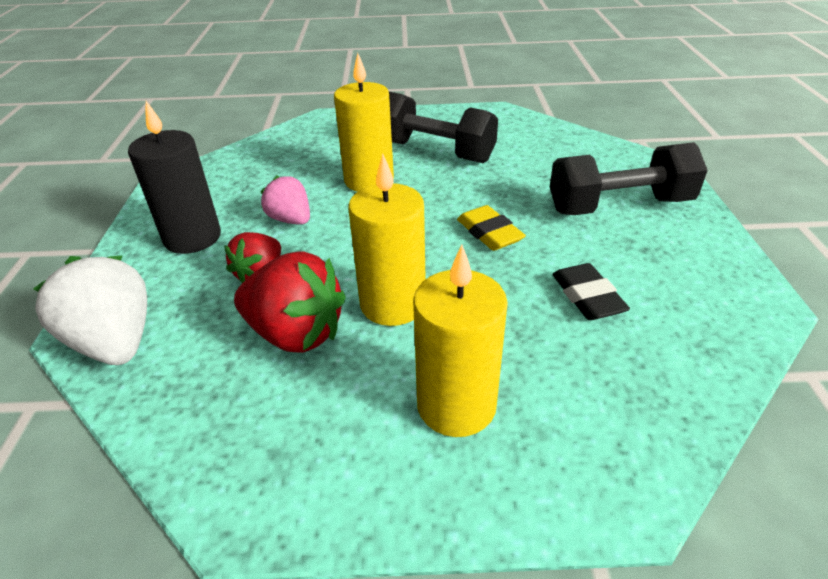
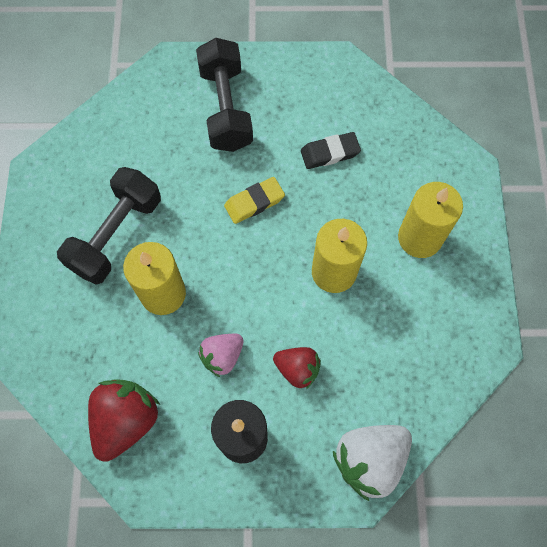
camera: 90 degrees left, 30 degrees up
red strawberry [234,251,346,353] -> red strawberry moved to [88,379,160,462]

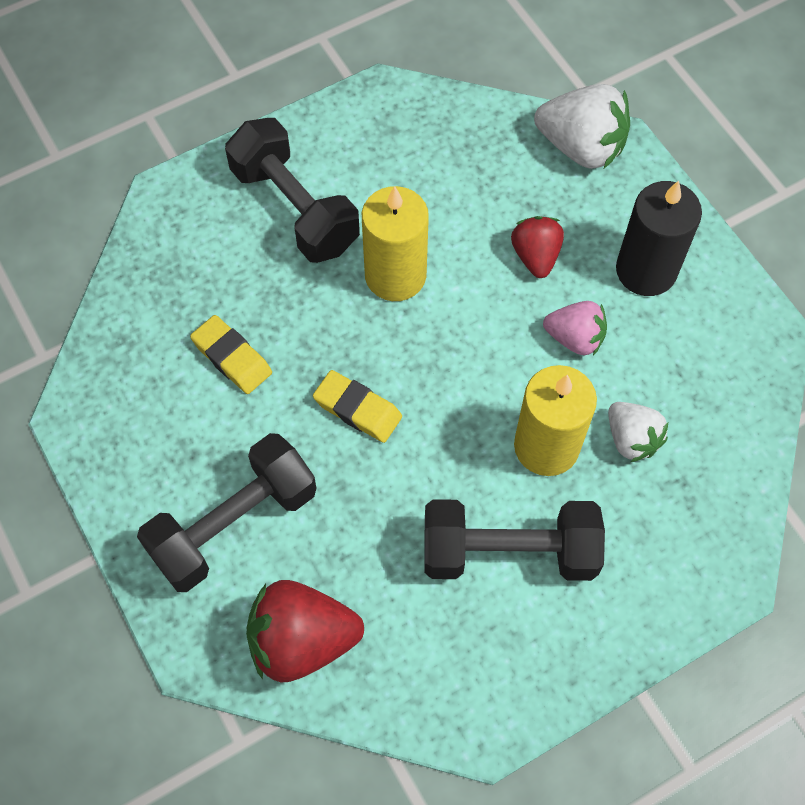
camera: 120 degrees left, 5 degrees down
red strawberry [88,379,160,462] -> red strawberry moved to [246,580,364,682]
black eraser [301,132,361,169] -> yellow eraser [190,315,272,394]
yellow candle [398,182,463,258] -> black dumbbell [225,118,360,263]
none -> white strawberry [608,402,668,462]

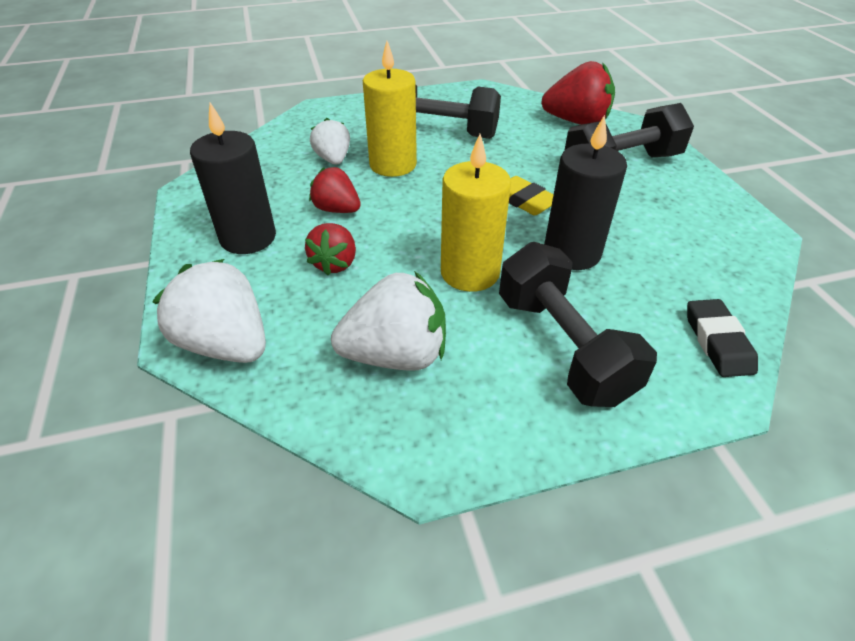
camera: 165 degrees left, 20 degrees down
yellow eraser [190,315,272,394] -> none
pink strawberry [543,301,607,356] -> red strawberry [309,167,361,213]
none -> white strawberry [331,271,446,371]
none -> black candle [544,115,627,270]
none -> black eraser [687,299,758,377]

